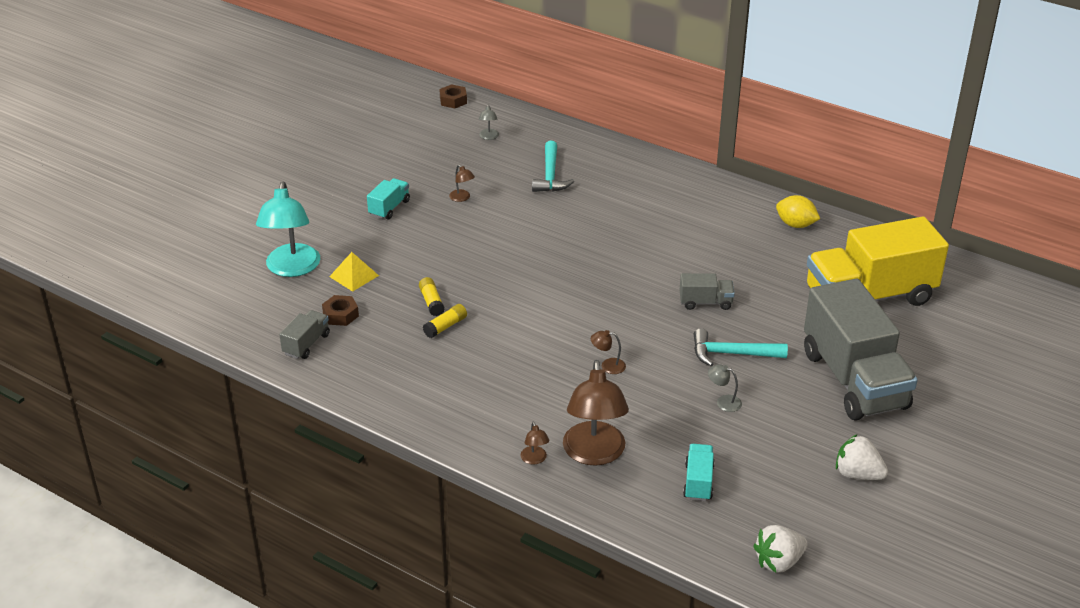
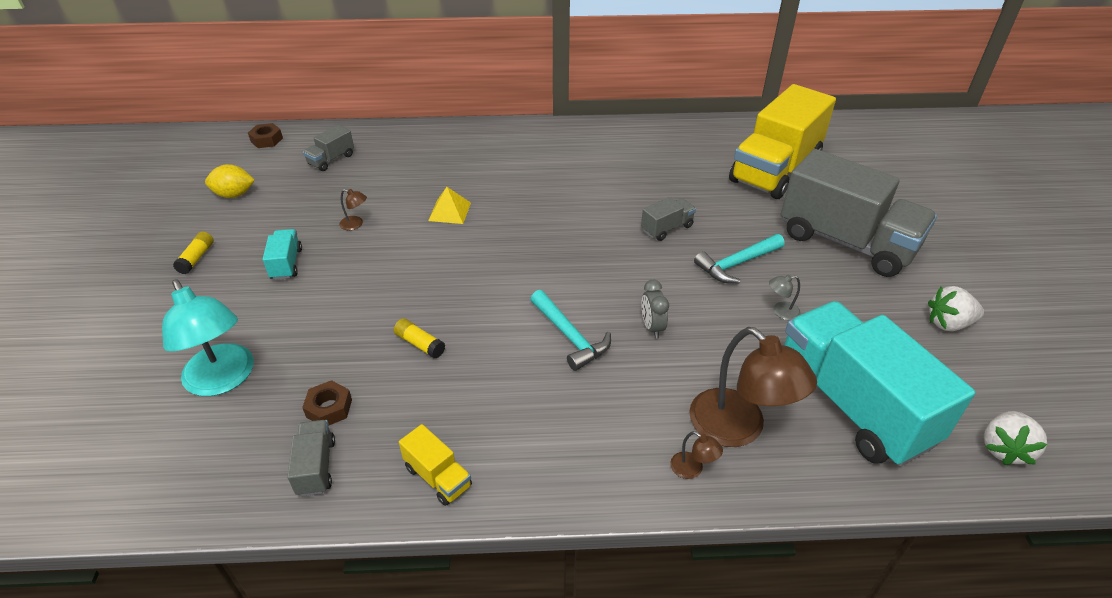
camera: 35 degrees left, 5 degrees up
yellow pyramid [329,252,379,292] -> yellow pyramid moved to [428,187,471,224]
yellow glue stick [423,304,467,338] -> yellow glue stick moved to [173,231,214,274]
grey lamp [479,104,499,140] -> grey truck [303,125,354,171]
turquoise hammer [532,141,574,192] -> turquoise hammer moved to [530,290,611,371]
brown lamp [591,330,626,374] -> grey clock [641,280,669,339]
turquoise truck [683,444,715,501] -> turquoise truck [784,301,976,466], size x2.40
yellow lemon [776,195,820,228] -> yellow lemon moved to [205,164,255,198]
none -> yellow truck [399,424,472,506]

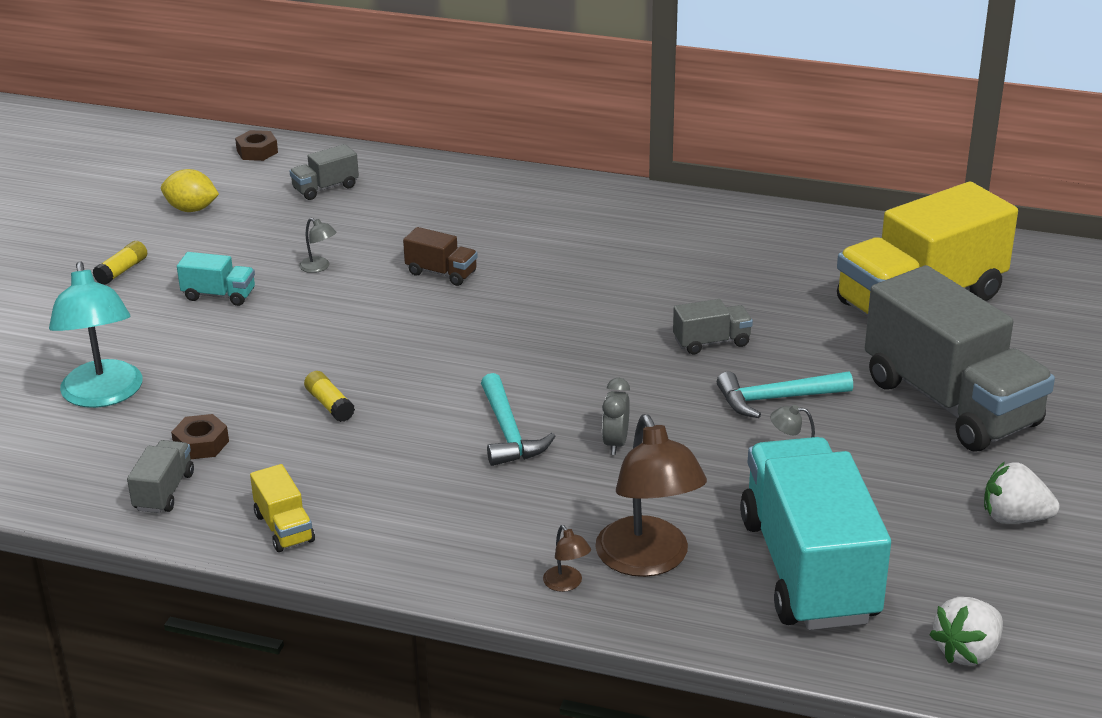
camera: 20 degrees right, 10 degrees down
turquoise truck [263,229,302,280] -> turquoise truck turned 90 degrees clockwise [177,252,255,306]
brown lamp [339,189,367,230] -> grey lamp [299,218,337,273]
yellow pyramid [428,187,471,224] -> brown truck [403,227,478,286]

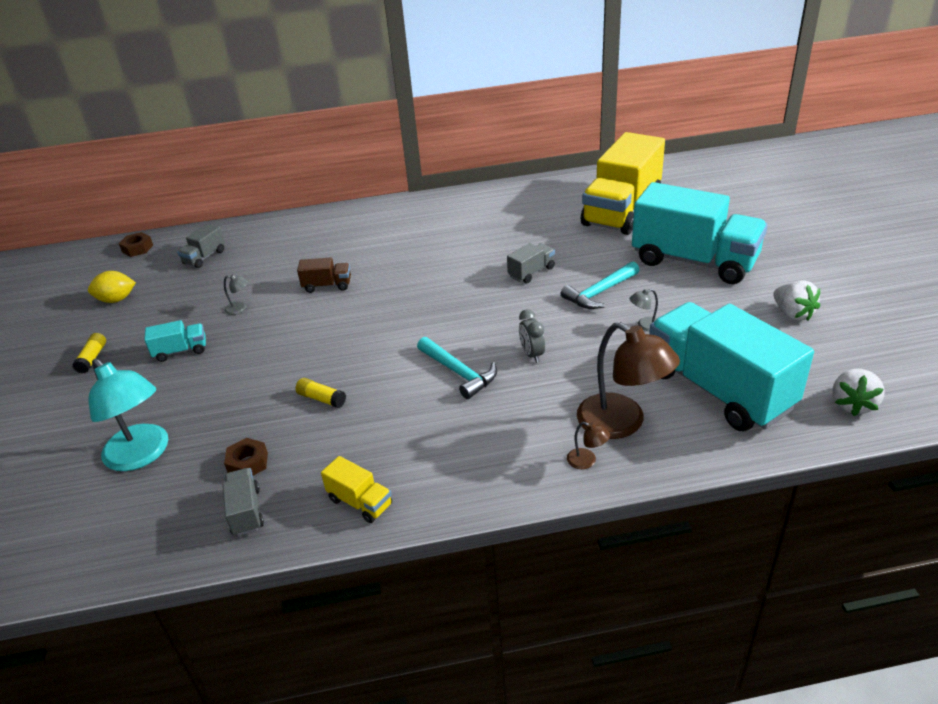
camera: 25 degrees left, 5 degrees up
grey truck [865,265,1055,451] -> turquoise truck [632,182,768,284]
white strawberry [984,462,1059,524] -> white strawberry turned 105 degrees counterclockwise [773,281,820,321]

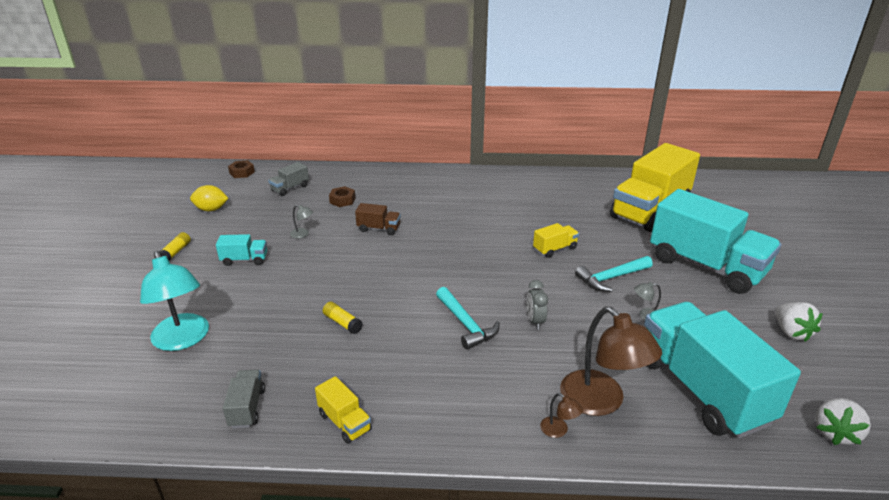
camera: 10 degrees right, 5 degrees down
brown nut [224,438,268,476] -> brown nut moved to [329,186,355,207]
grey truck [507,243,555,283] -> yellow truck [533,223,579,258]

